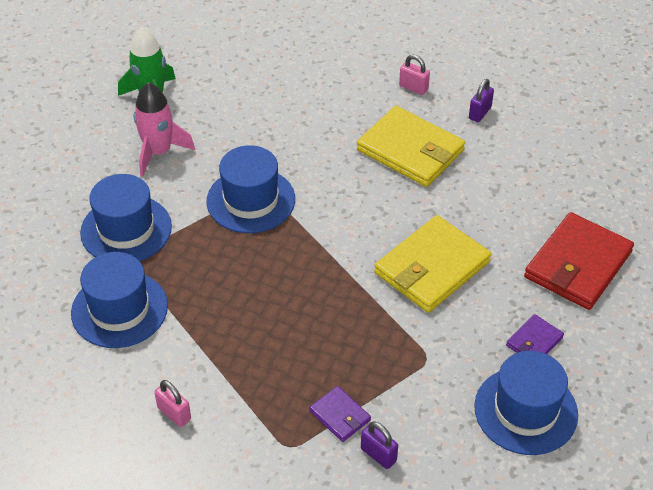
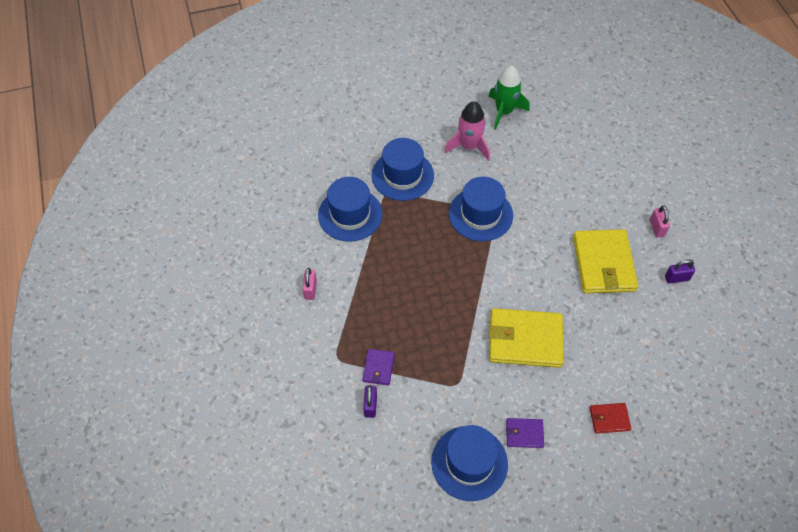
camera: 50 degrees right, 10 degrees up
red wallet [524,212,634,310] -> red wallet [590,403,631,434], size x0.48

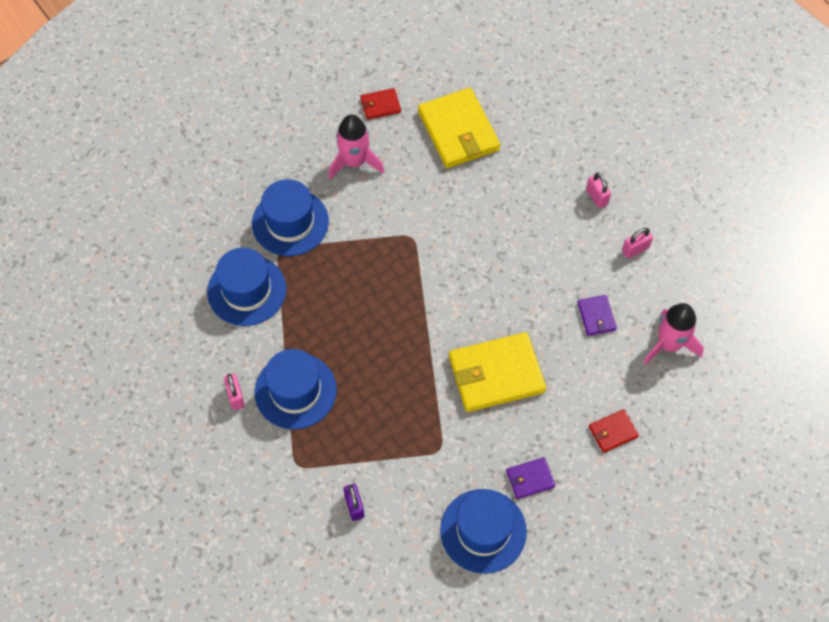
camera: 20 degrees left, 5 degrees up
purple wallet [362,349,395,385] -> purple wallet moved to [577,295,617,336]
blue hat [449,177,513,241] -> blue hat moved to [255,349,337,430]
green rocket [488,66,529,130] -> red wallet [360,88,401,120]
yellow wallet [573,229,638,293] -> yellow wallet moved to [418,88,501,168]
purple padlock [665,259,695,283] -> pink padlock [622,228,653,258]
none -> pink rocket [643,303,704,365]

